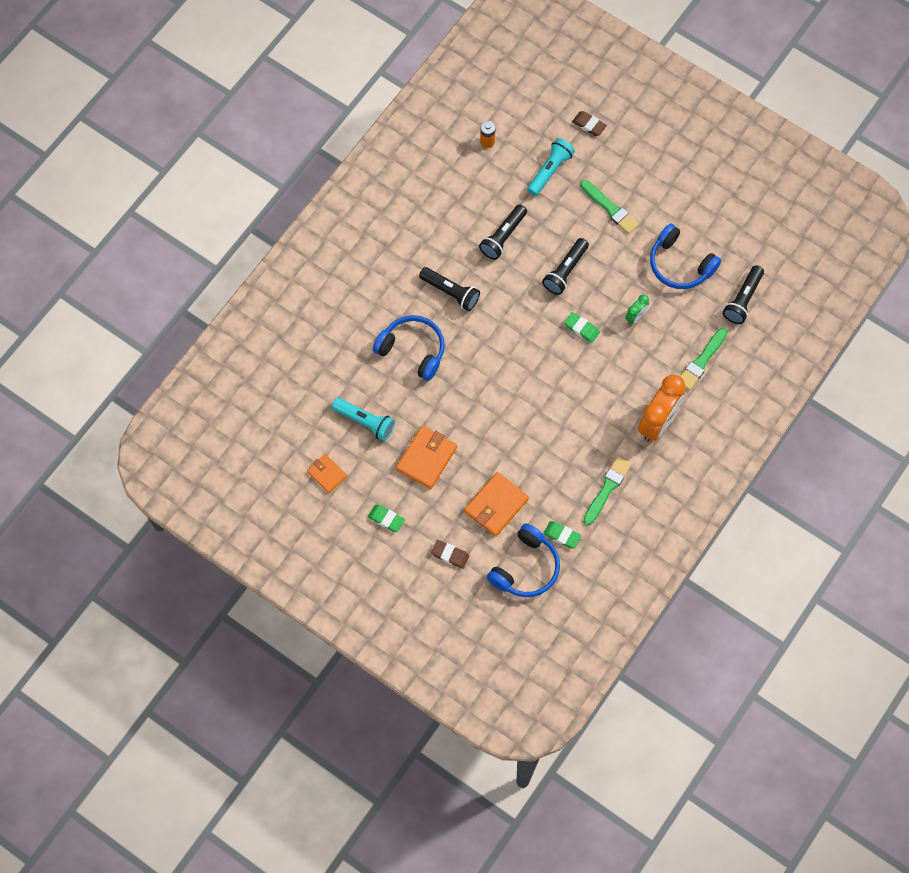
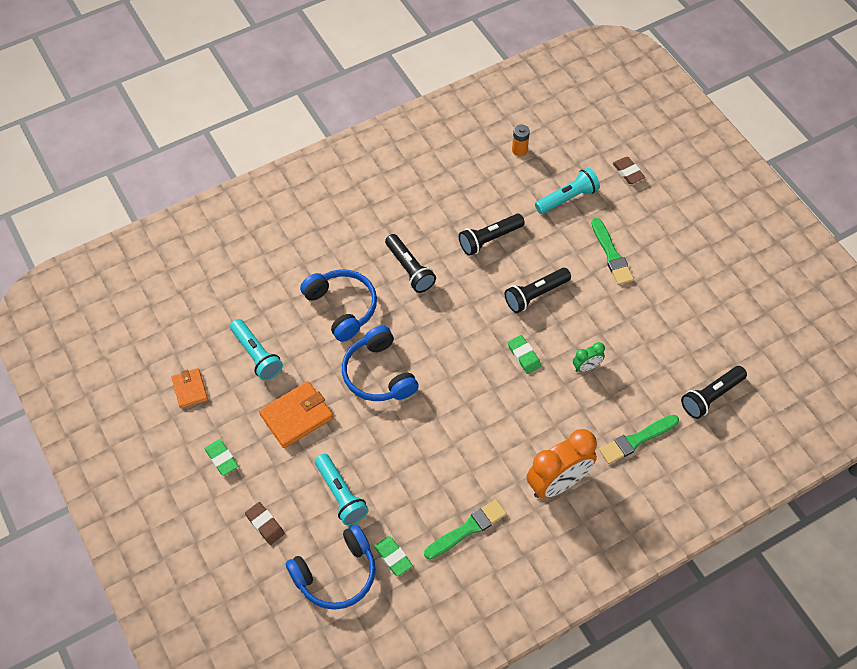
camera: 25 degrees right, 10 degrees down
orange wallet [464,472,529,537] -> turquoise flashlight [315,454,369,525]
blue headphones [650,223,721,289] -> blue headphones moved to [342,326,419,401]

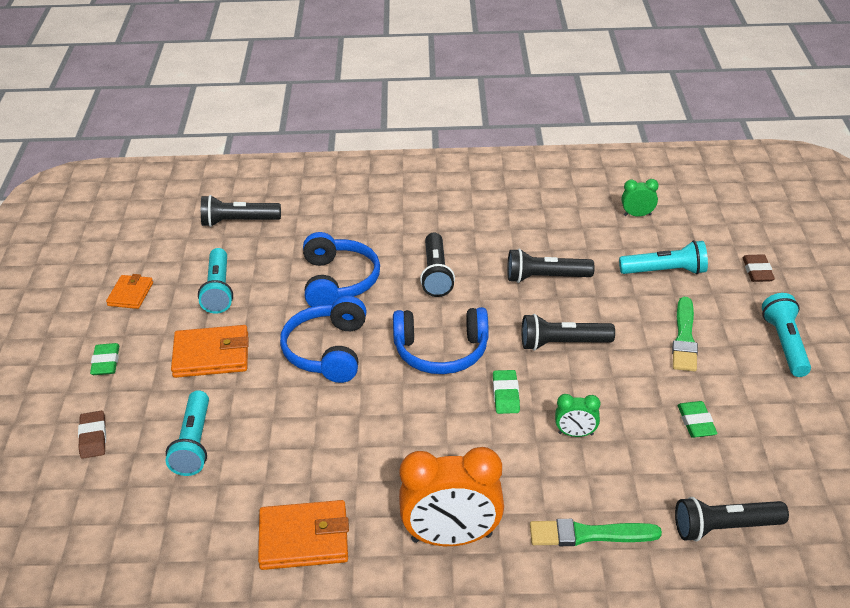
camera: 30 degrees right, 20 degrees down
blue headphones [286,525,376,610] -> blue headphones moved to [393,307,489,374]
green eraser [374,536,413,576] -> green eraser moved to [678,401,717,438]
green brush [424,499,507,559] -> orange wallet [258,500,349,570]
orange battery [512,125,530,156] -> green clock [622,179,658,217]
none -> black flashlight [201,195,281,227]
none -> turquoise flashlight [762,293,811,377]

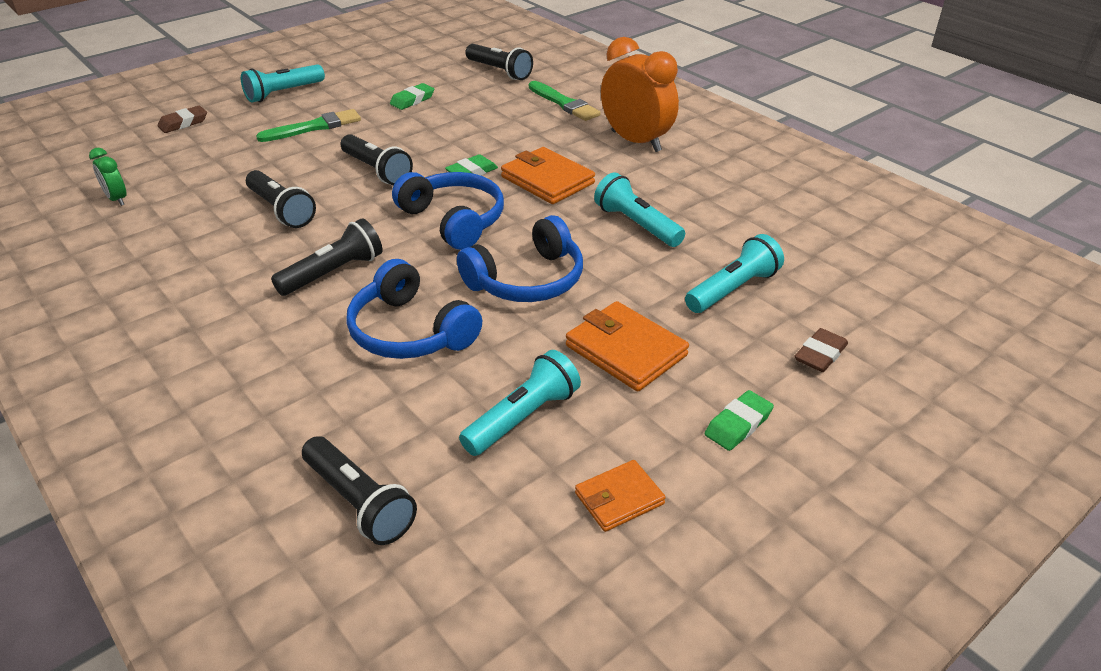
camera: 130 degrees left, 0 degrees up
orange wallet [258,500,349,570] -> orange wallet moved to [501,147,595,204]
blue headphones [303,232,380,307] -> blue headphones turned 90 degrees counterclockwise [346,259,482,359]
green clock [555,394,600,437] -> none
turquoise flashlight [619,240,708,274] -> turquoise flashlight moved to [594,172,685,247]

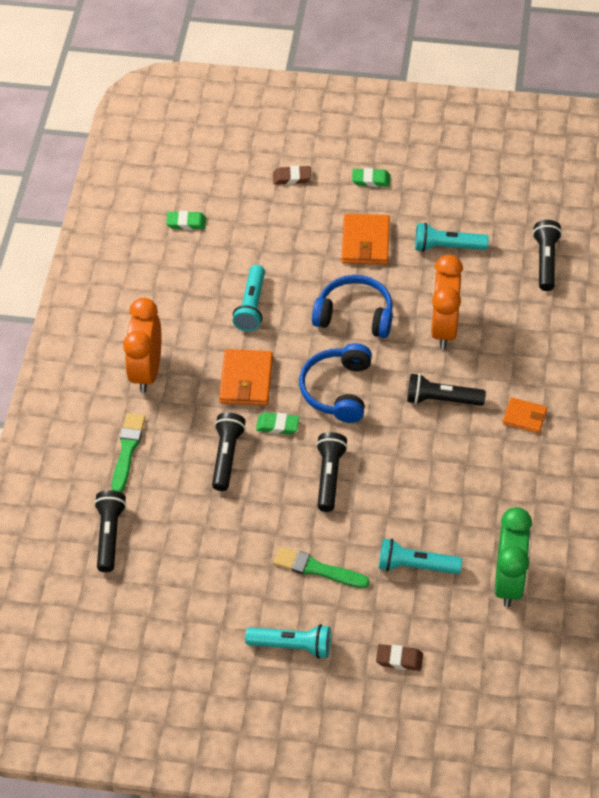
camera: 130 degrees left, 15 degrees up
green clock [89,148,127,206] -> green clock [495,507,532,607], size x2.12
black flashlight [246,170,316,228] -> black flashlight moved to [212,412,246,491]
blue headphones [346,259,482,359] -> orange clock [431,254,463,349]
green eraser [390,83,434,110] -> green eraser moved to [166,211,206,230]
orange wallet [575,460,666,532] -> orange wallet moved to [502,397,547,433]
turquoise flashlight [685,234,784,313] -> turquoise flashlight moved to [379,539,462,574]

